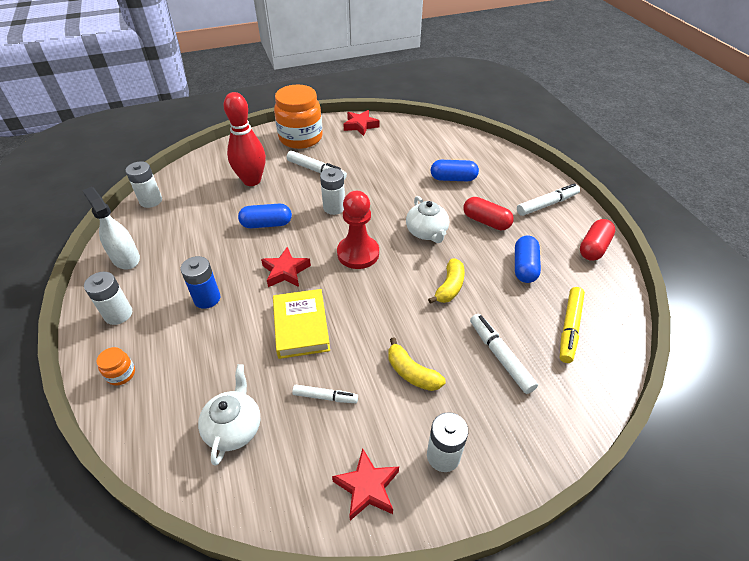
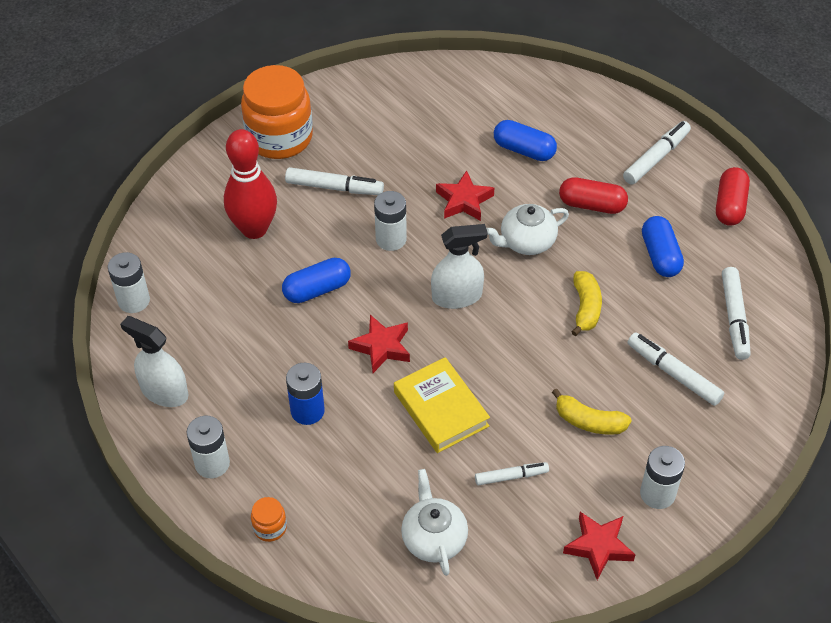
camera: 20 degrees left, 5 degrees up
red pawn [337,191,379,269] -> white spray bottle [431,224,487,309]
red star [343,110,379,136] -> red star moved to [436,170,494,221]
white teapot [406,196,449,243] -> white teapot turned 105 degrees clockwise [486,204,569,255]
blue capsule [431,160,479,181] -> blue capsule turned 45 degrees clockwise [494,120,557,161]
yellow marker [560,287,585,363] -> white marker [722,267,751,360]

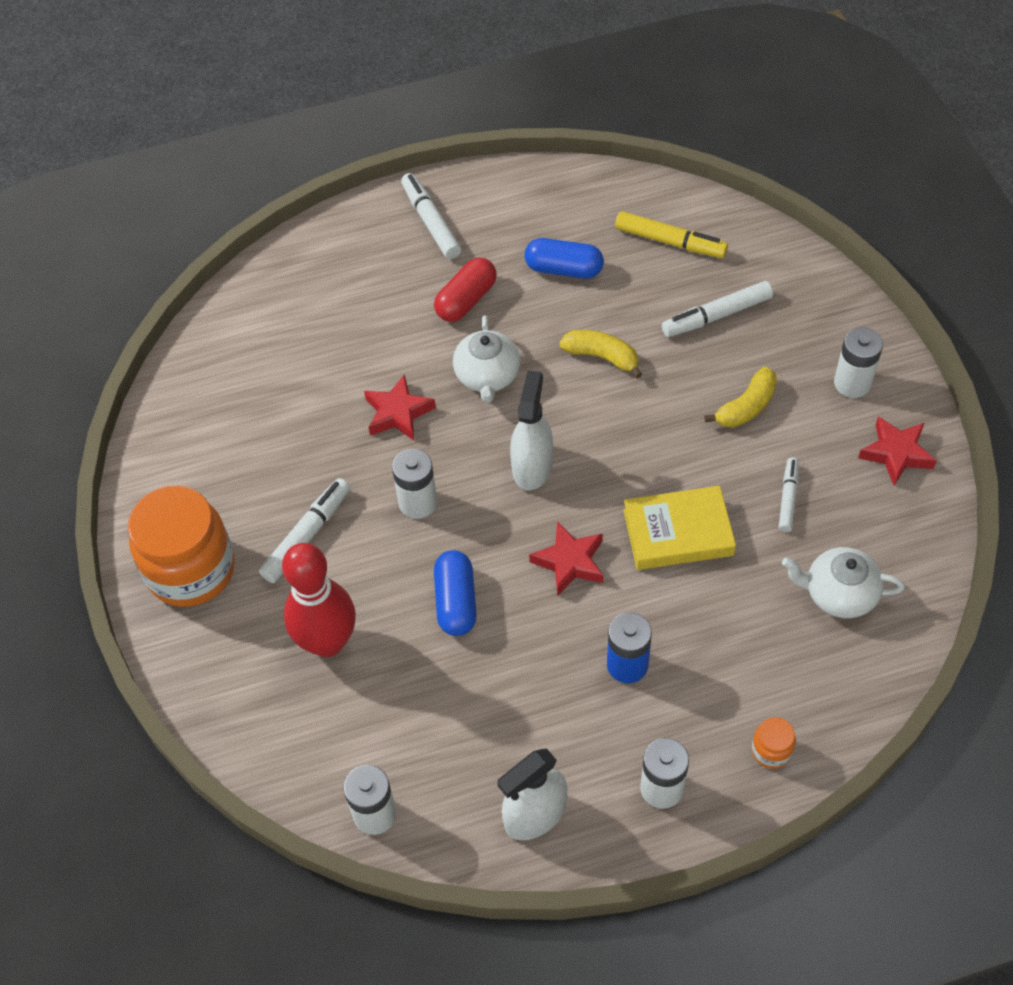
camera: 65 degrees left, 5 degrees up
blue capsule [494,120,557,161] -> none
red capsule [716,167,750,226] -> none
white marker [722,267,751,360] -> yellow marker [615,211,728,258]

